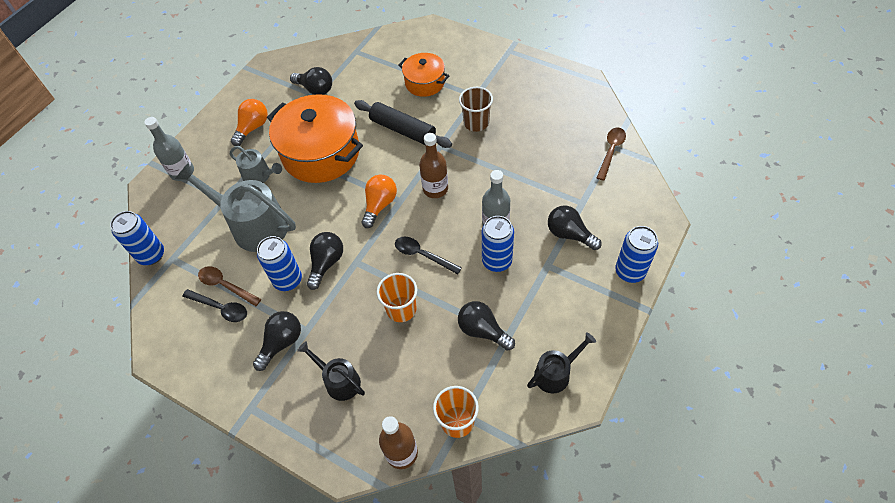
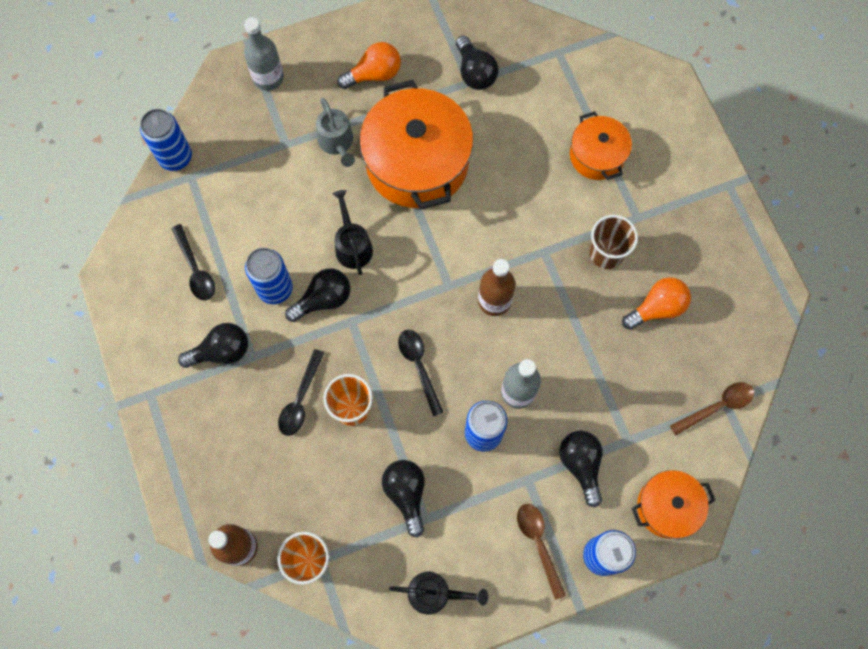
camera: 35 degrees right, 15 degrees up
grey watering can [175,162,296,252] -> none
brown spoon [198,266,261,306] -> brown spoon moved to [517,504,566,600]
black watering can [297,341,365,401] -> black watering can moved to [333,190,373,275]
black rolling pin [354,100,452,148] -> none
orange light bulb [361,174,397,228] -> orange light bulb moved to [622,277,691,330]
none -> black spoon [278,349,324,436]
none -> orange pot [632,470,716,539]

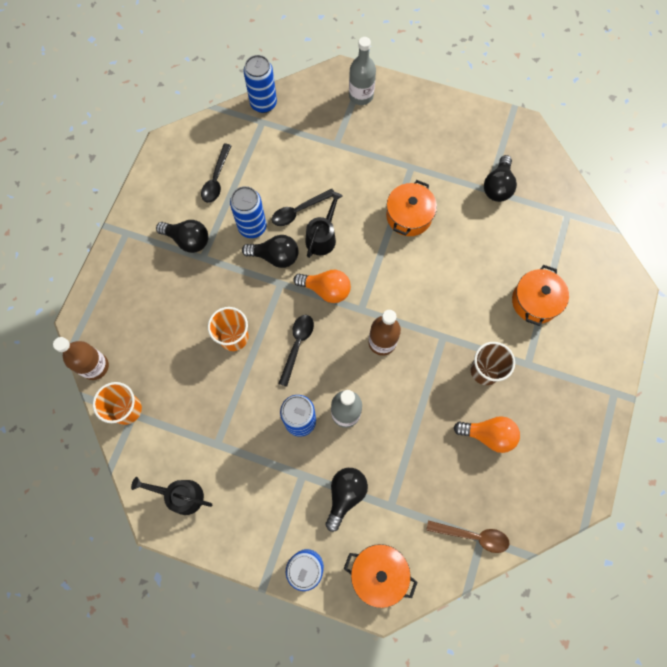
camera: 40 degrees right, 0 degrees up
black spoon [278,349,324,436] -> black spoon moved to [272,188,334,226]
grey watering can [316,98,355,167] -> none
orange light bulb [337,42,401,89] -> orange light bulb moved to [293,270,351,303]
orange pot [359,80,473,209] -> orange pot [386,180,437,236], size x0.54
black light bulb [382,460,425,537] -> none
black watering can [389,572,488,614] -> black watering can turned 150 degrees clockwise [131,477,212,515]
brown spoon [517,504,566,600] -> none

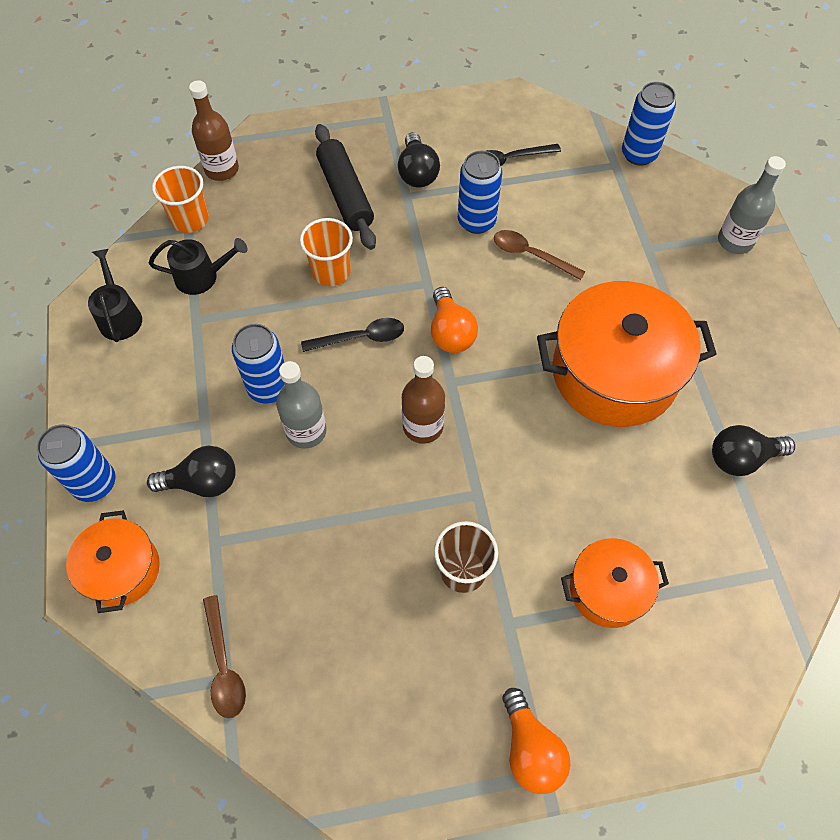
camera: 60 degrees right, 10 degrees down
black light bulb [242,235,299,268] -> none
black spoon [272,188,334,226] -> brown spoon [494,230,585,280]
black watering can [305,192,343,258] -> black watering can moved to [149,238,248,295]
orange pot [386,180,437,236] -> orange pot [537,281,717,427], size x1.84
orange light bulb [453,416,520,453] -> orange light bulb moved to [502,688,571,794]
none -> black rolling pin [315,124,376,250]

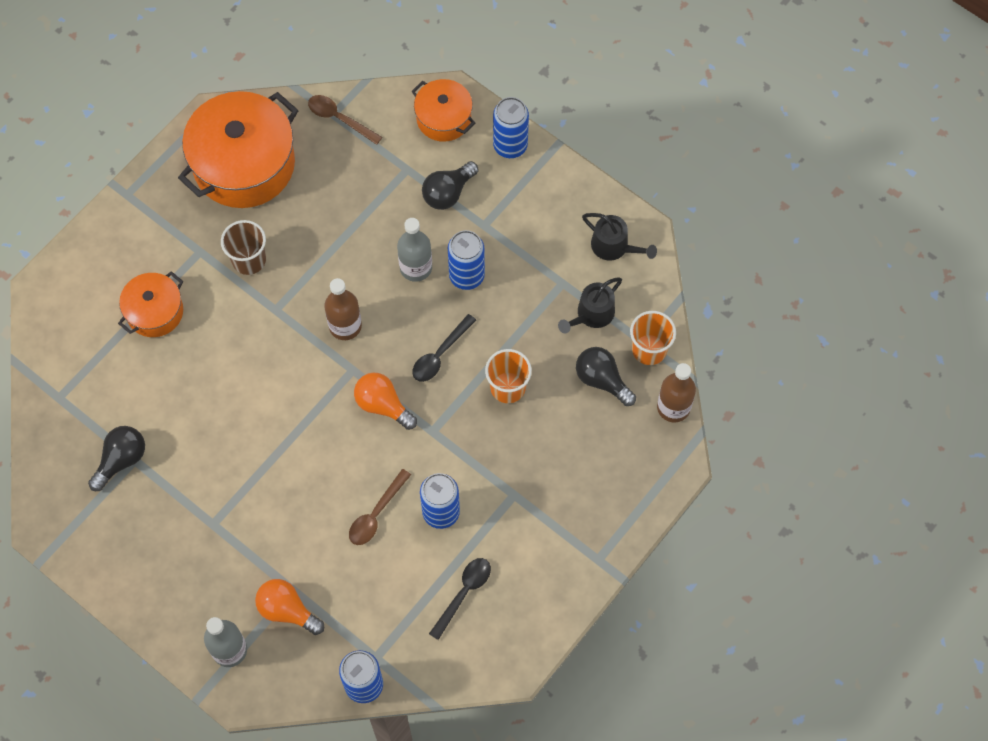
camera: 140 degrees right, 5 degrees up
black rolling pin [315,124,376,250] -> none
black light bulb [398,132,440,187] -> black light bulb moved to [576,347,636,406]
brown spoon [494,230,585,280] -> brown spoon turned 135 degrees clockwise [349,469,411,545]
orange light bulb [502,688,571,794] -> orange light bulb moved to [255,579,324,635]
orange pot [537,281,717,427] -> orange pot moved to [178,91,299,208]

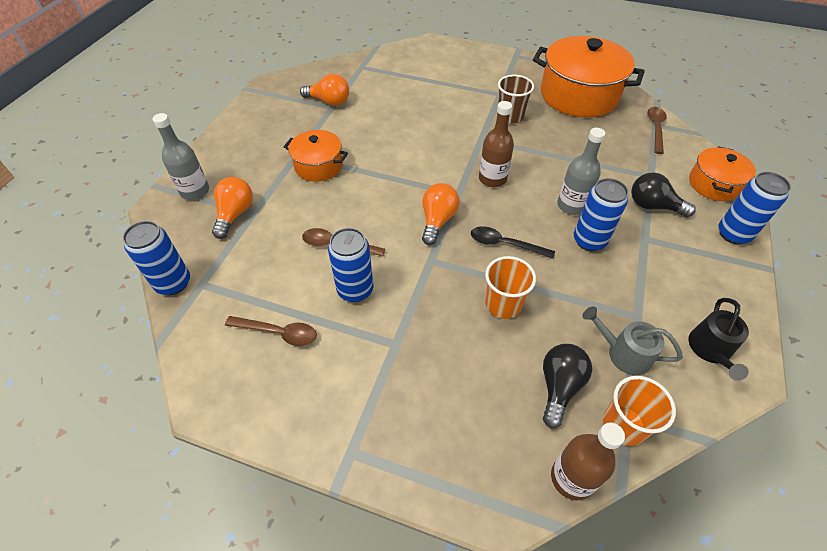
camera: 70 degrees right, 15 degrees down
black light bulb [88,426,145,491] -> orange light bulb [300,74,349,106]
orange pot [118,271,184,337] -> orange pot moved to [284,130,348,182]
black spoon [429,558,491,640] -> brown spoon [225,316,317,346]
black watering can [558,277,622,334] -> grey watering can [582,307,683,376]

